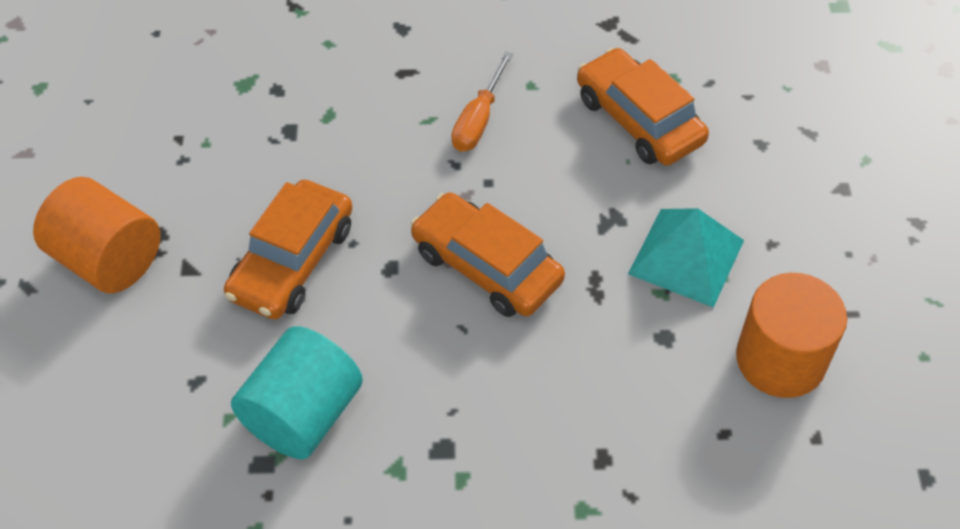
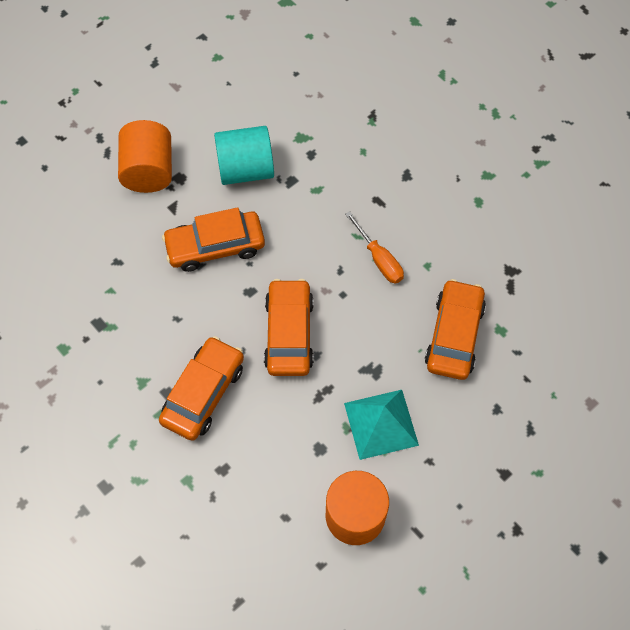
camera: 50 degrees right, 10 degrees up
turquoise cylinder [231,326,363,459] -> turquoise cylinder moved to [214,126,274,185]
orange screwdriver [451,52,513,152] -> orange screwdriver turned 105 degrees counterclockwise [345,211,404,284]
none -> orange car [159,336,244,441]

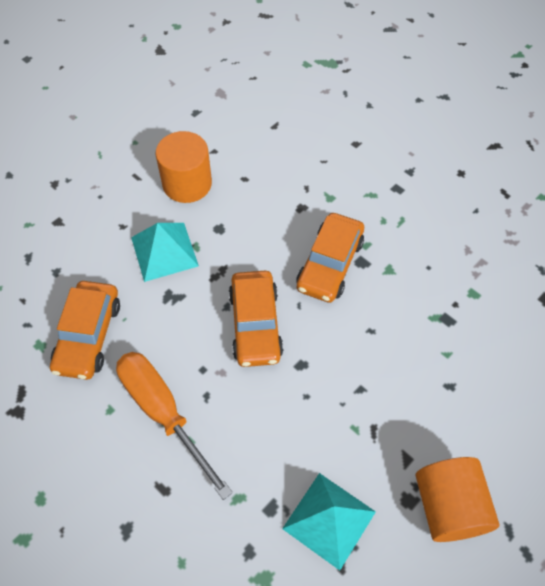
camera: 175 degrees right, 5 degrees down
orange car [162,207,265,272] -> none
turquoise cylinder [214,126,274,185] -> turquoise pyramid [282,473,376,570]
orange screwdriver [345,211,404,284] -> orange screwdriver [116,352,233,500], size x1.72

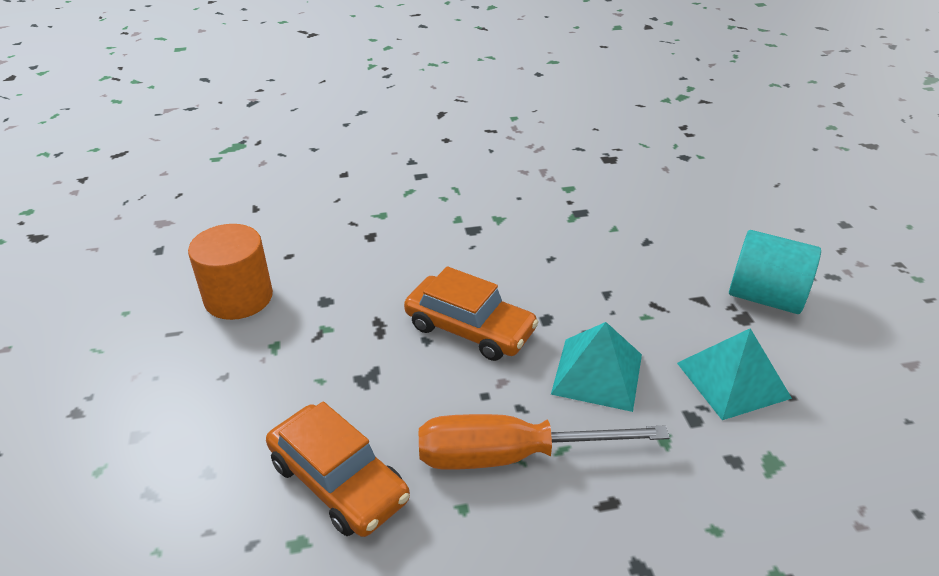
camera: 55 degrees left, 20 degrees down
turquoise pyramid [131,223,199,282] -> turquoise pyramid moved to [551,322,642,412]
orange car [296,213,364,303] -> none
orange cylinder [416,457,499,542] -> turquoise cylinder [729,230,821,314]

